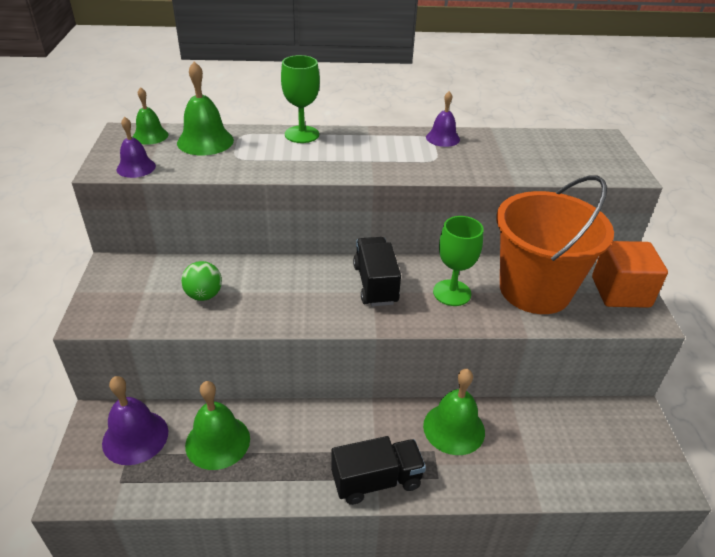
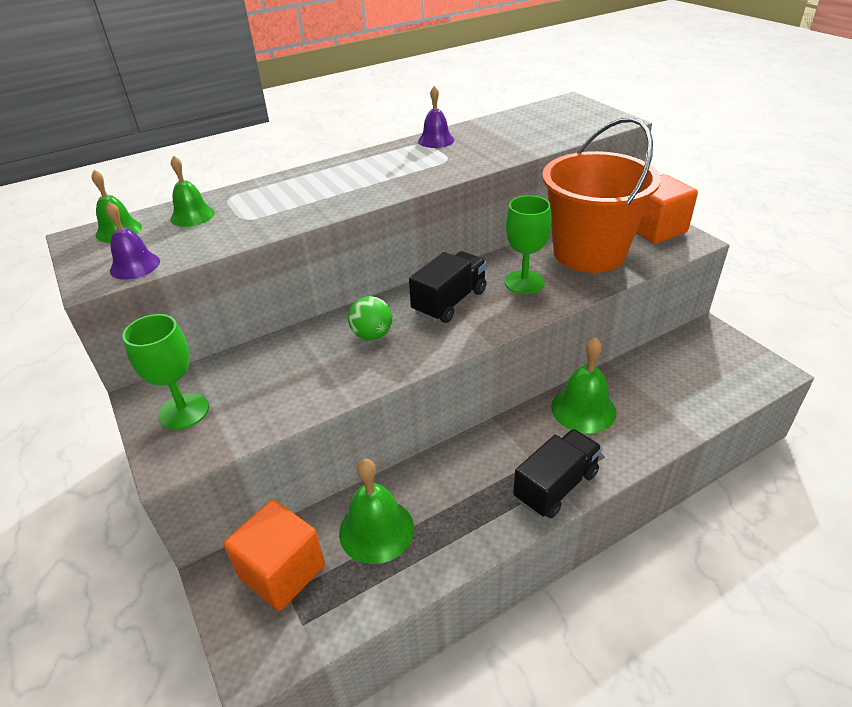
camera: 25 degrees left, 0 degrees up
purple bell [102,376,168,465] -> orange cube [224,500,325,611]
green bell [177,61,234,156] -> green bell [171,156,215,227], size x0.63
green ball [181,261,222,301] -> green ball moved to [348,296,392,340]
green goblet [281,55,320,143] -> green goblet moved to [122,314,209,430]
black truck [353,237,401,306] -> black truck turned 75 degrees clockwise [409,251,487,323]

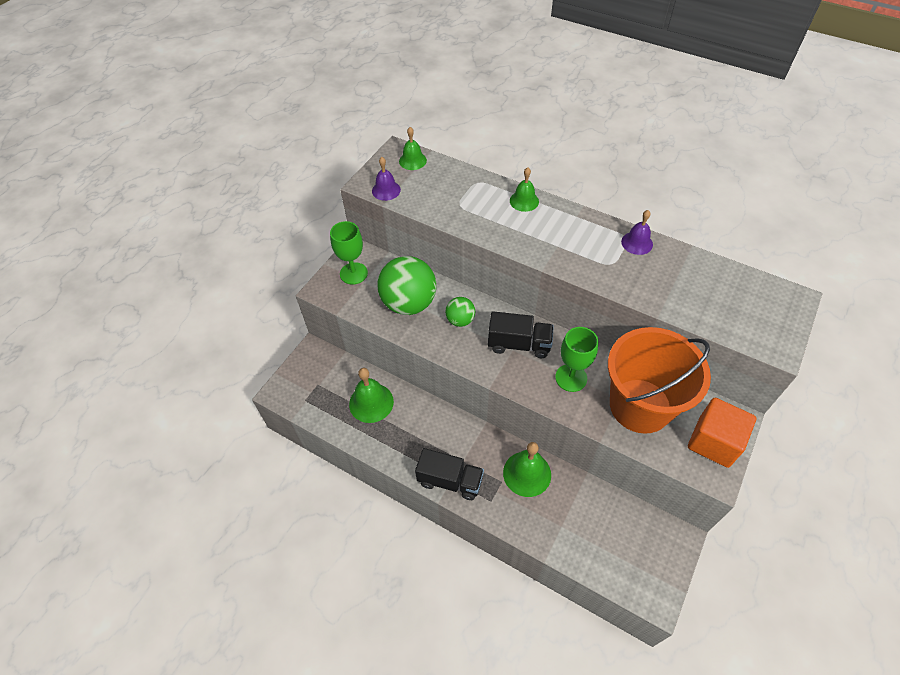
camera: 60 degrees right, 15 degrees up
green bell [171,156,215,227] -> green bell moved to [510,167,539,212]
orange cube [224,500,325,611] -> none
none -> green ball [377,256,437,315]

